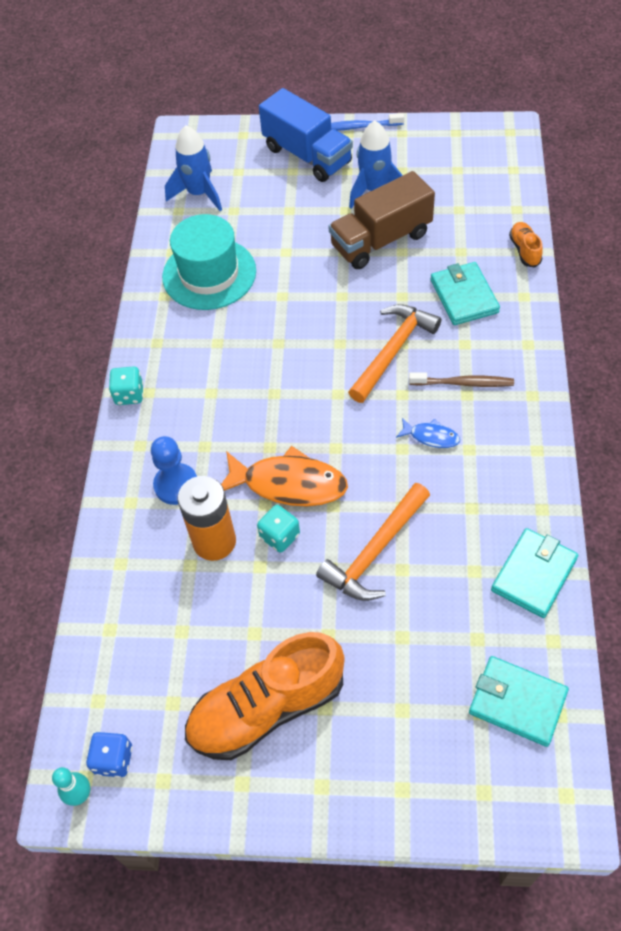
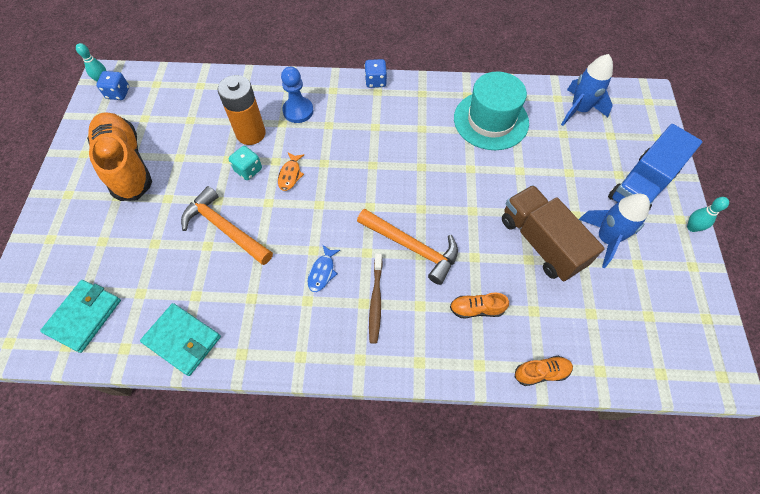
camera: 85 degrees right, 5 degrees up
turquoise dice [109,366,144,405] -> blue dice [364,59,387,88]
orange fish [221,446,348,506] -> orange fish [278,152,304,191], size x0.49
blue toothbrush [331,113,404,131] -> turquoise bowling pin [687,197,729,232]
turquoise wallet [431,262,500,325] -> orange shoe [450,292,509,318]

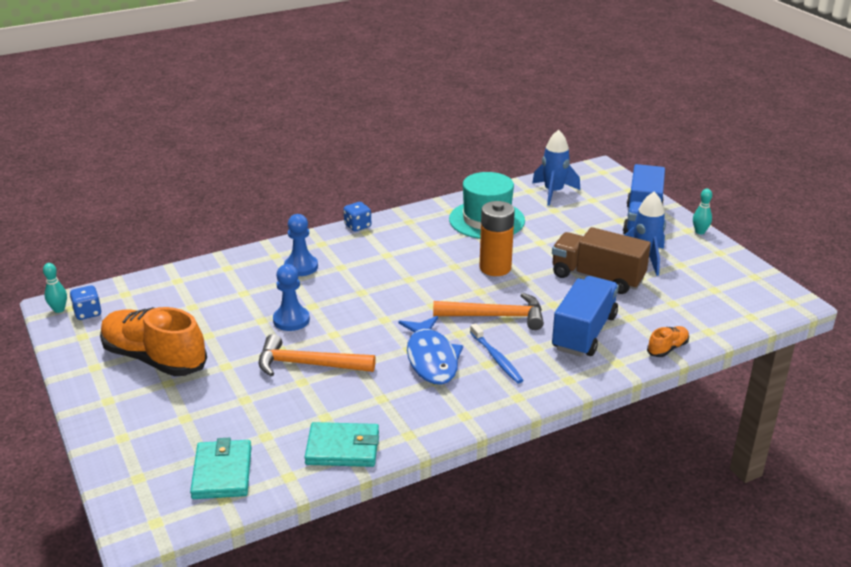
camera: 30 degrees left, 30 degrees down
orange battery [218,75,266,145] -> orange battery moved to [480,201,515,276]
turquoise dice [229,146,262,180] -> blue pawn [273,264,310,331]
orange fish [278,152,304,191] -> none
blue fish [308,245,340,292] -> blue fish [398,316,463,385], size x2.03
brown toothbrush [369,253,383,344] -> blue toothbrush [470,323,523,383]
orange shoe [450,292,509,318] -> blue truck [552,276,619,357]

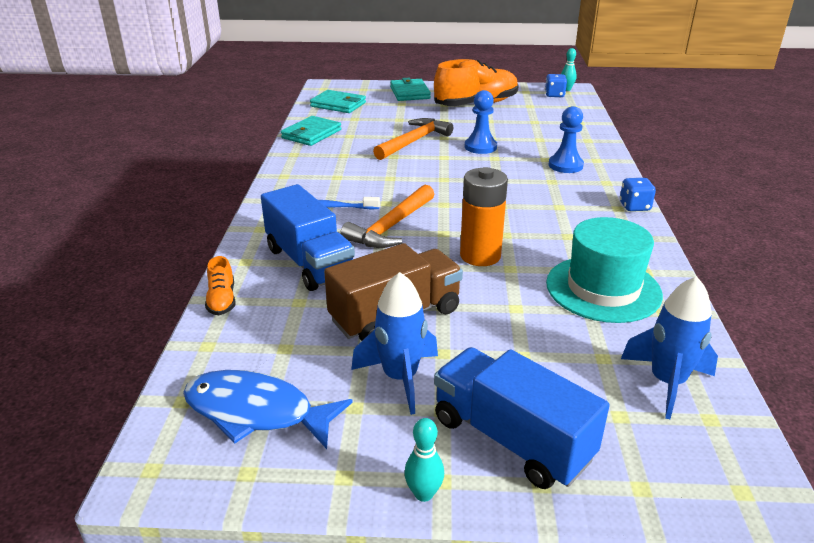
camera: 120 degrees right, 0 degrees up
blue fish [398,316,463,385] -> blue fish moved to [183,370,353,449]
none -> turquoise wallet [390,78,431,101]

